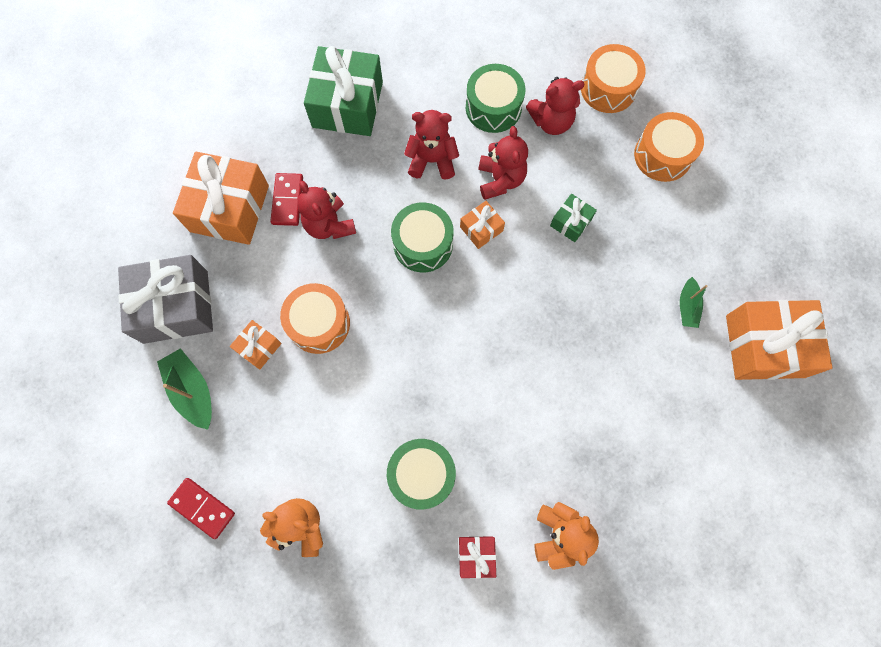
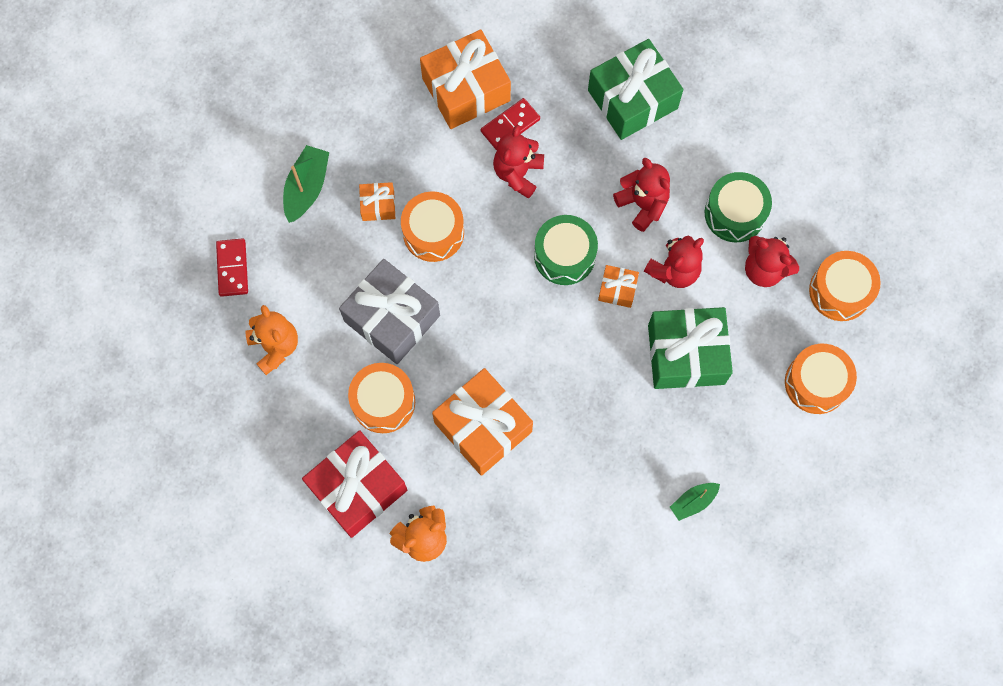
camera: 50 degrees right, 0 degrees up
grey gift [118,255,213,344] -> grey gift moved to [339,259,440,364]
green drum [387,439,456,510] -> orange drum [348,363,415,433]
red gift [459,536,496,578] -> red gift [302,430,407,538], size x2.10
green gift [550,194,597,242] -> green gift [648,307,733,389], size x2.10
orange gift [726,300,832,380] -> orange gift moved to [432,368,533,476]

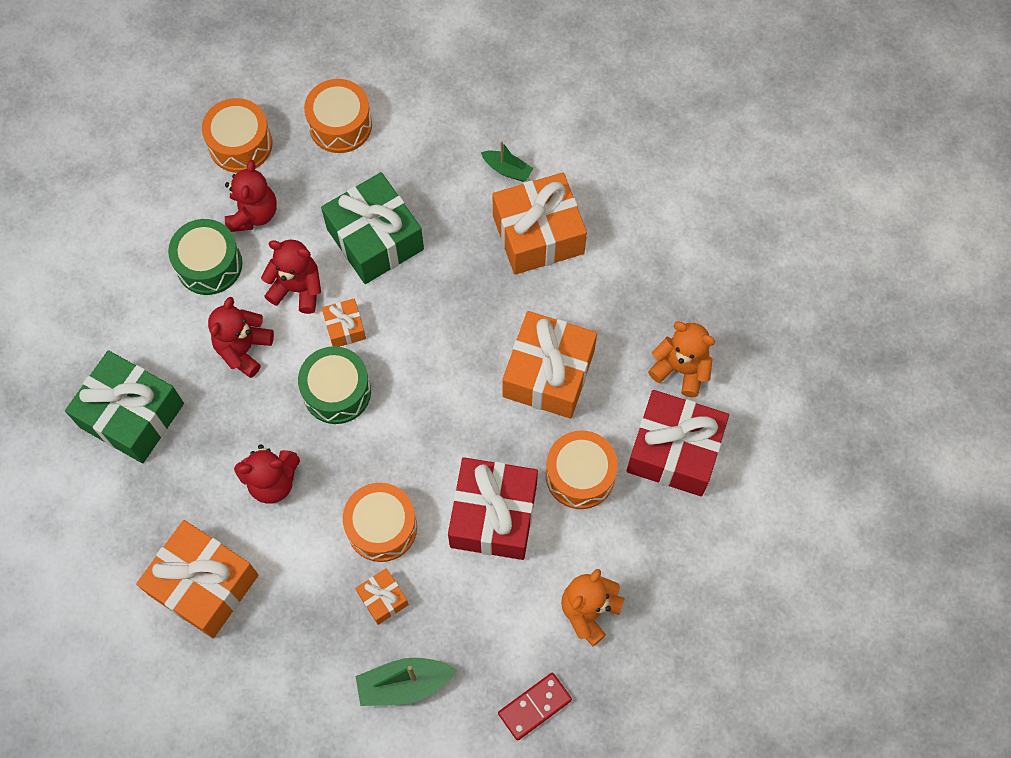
camera: 120 degrees left, 5 degrees down
grey gift [339,259,440,364] -> red gift [448,457,538,560]
red domino [481,98,540,150] -> none
none -> orange gift [492,172,587,275]

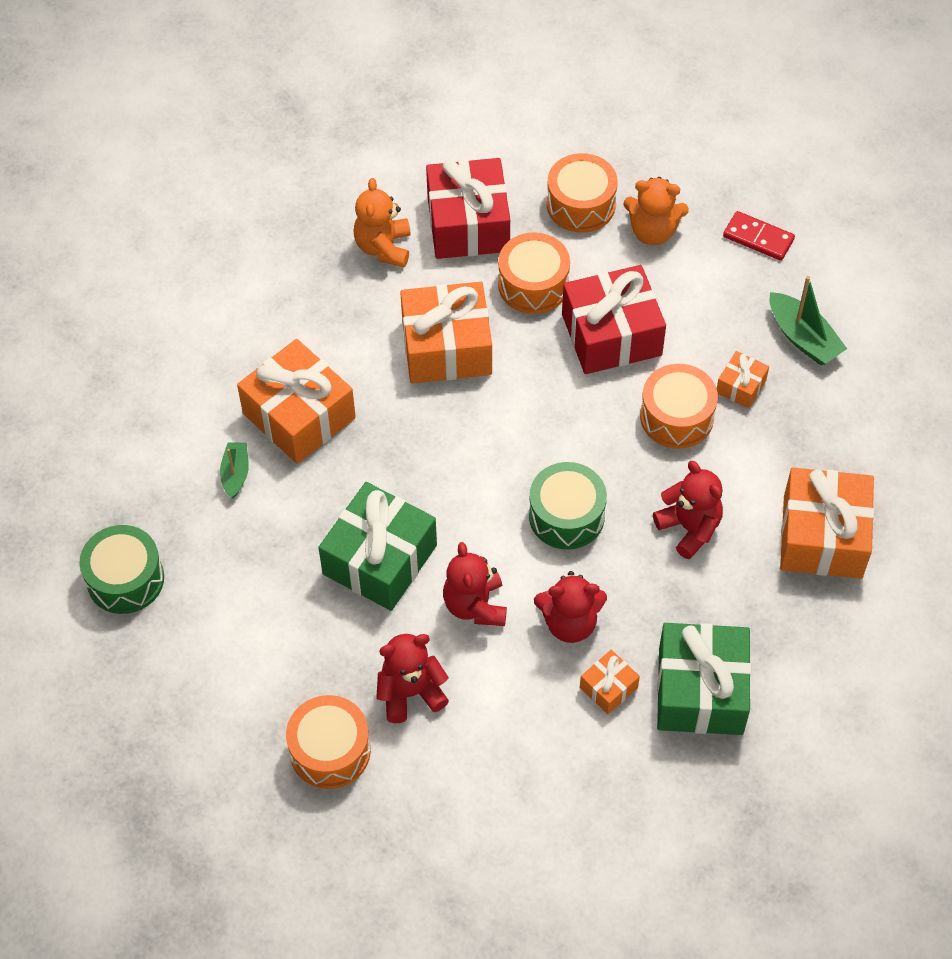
camera: 115 degrees left, 10 degrees down
green drum [168,219,242,295] -> green drum moved to [79,525,164,614]
orange drum [304,79,372,153] -> orange drum moved to [547,153,618,233]
orange gift [322,299,366,347] -> orange gift moved to [580,650,640,714]

